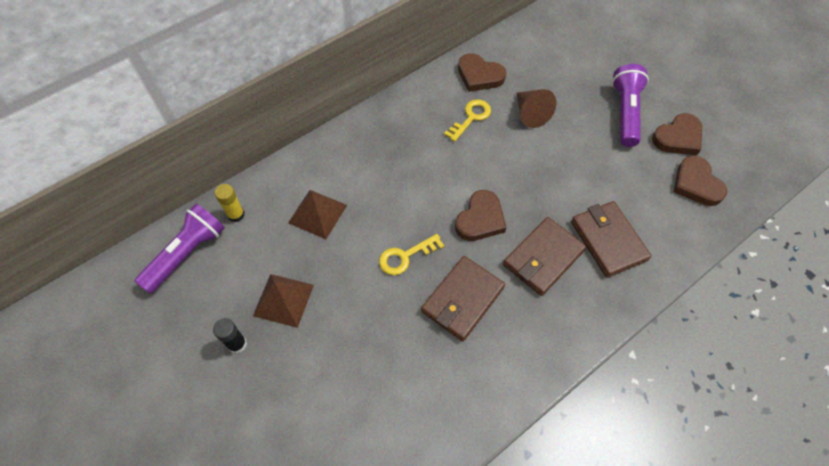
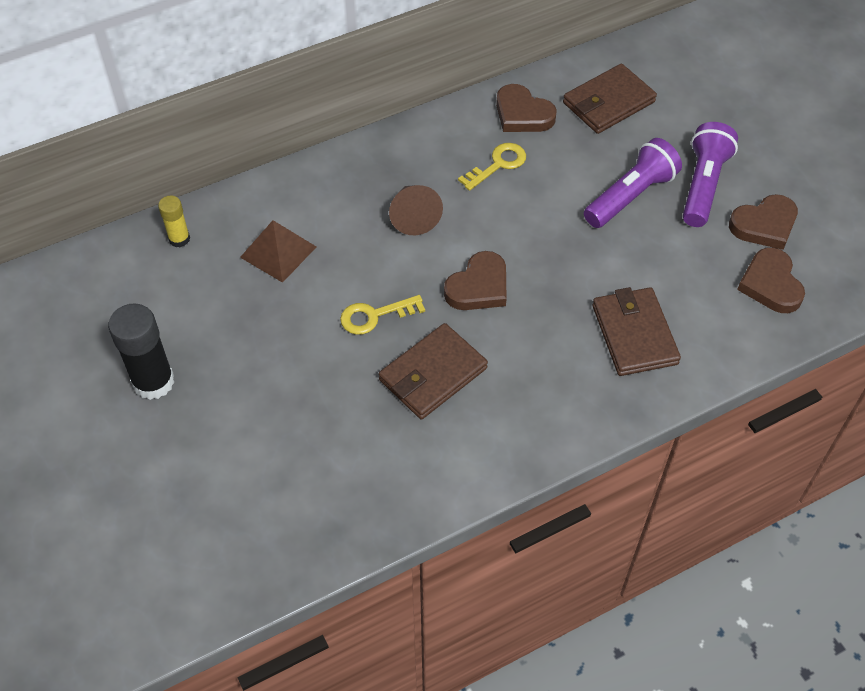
camera: 10 degrees right, 5 degrees down
purple flashlight [135,203,225,293] -> purple flashlight moved to [584,138,682,228]
black glue stick [213,318,247,353] -> black glue stick [108,304,174,400], size x1.80
brown pyramid [253,274,314,328] -> none
brown wallet [503,217,586,296] -> brown wallet moved to [563,64,657,134]
brown cone [516,89,556,128] -> brown cone moved to [389,185,443,235]

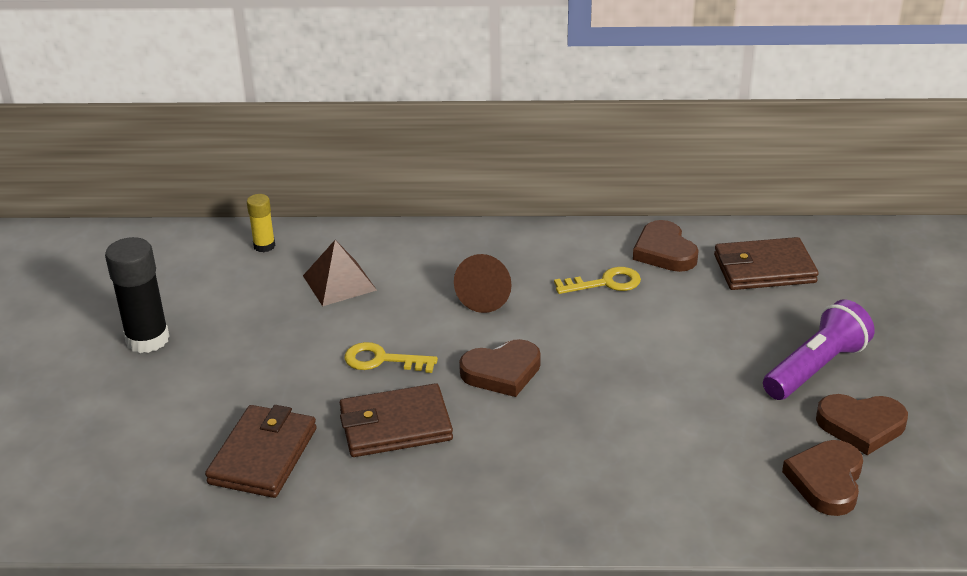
camera: 30 degrees right, 20 degrees down
purple flashlight [584,138,682,228] -> none
brown wallet [592,287,681,376] -> brown wallet moved to [205,405,317,498]

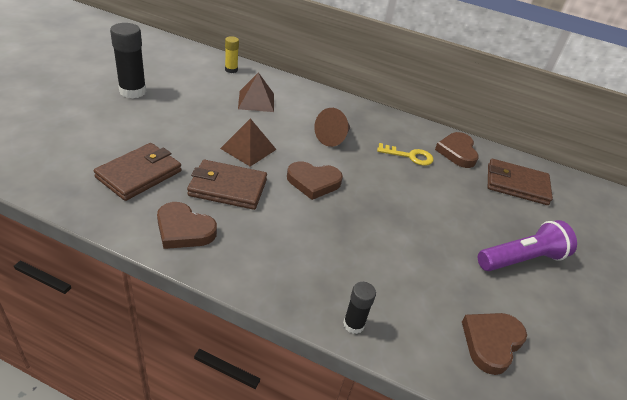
camera: 15 degrees right, 5 degrees up
yellow key [344,342,438,373] -> brown pyramid [220,118,277,167]
brown heart [816,394,908,455] -> brown heart moved to [157,202,217,249]
none -> black glue stick [343,282,376,334]

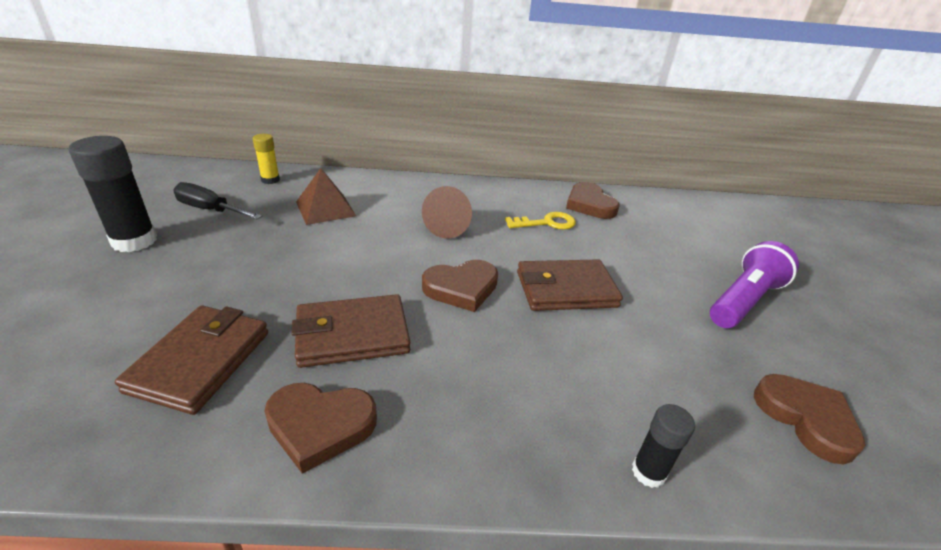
camera: 20 degrees left, 5 degrees down
brown pyramid [220,118,277,167] -> none
brown heart [462,313,527,375] -> brown heart turned 135 degrees clockwise [754,374,865,464]
brown wallet [488,159,553,205] -> brown wallet moved to [517,259,623,311]
none -> black screwdriver [173,182,262,219]

